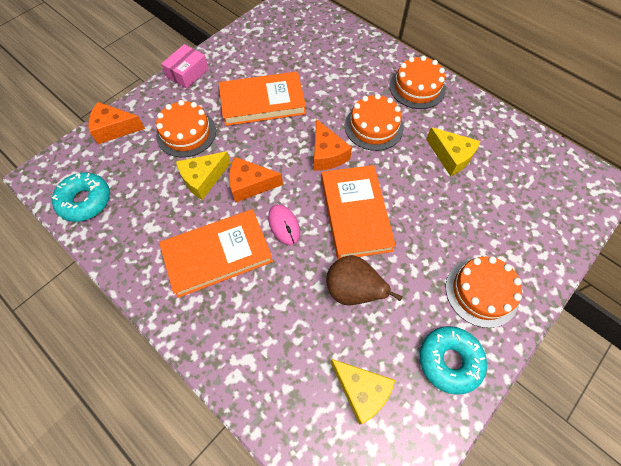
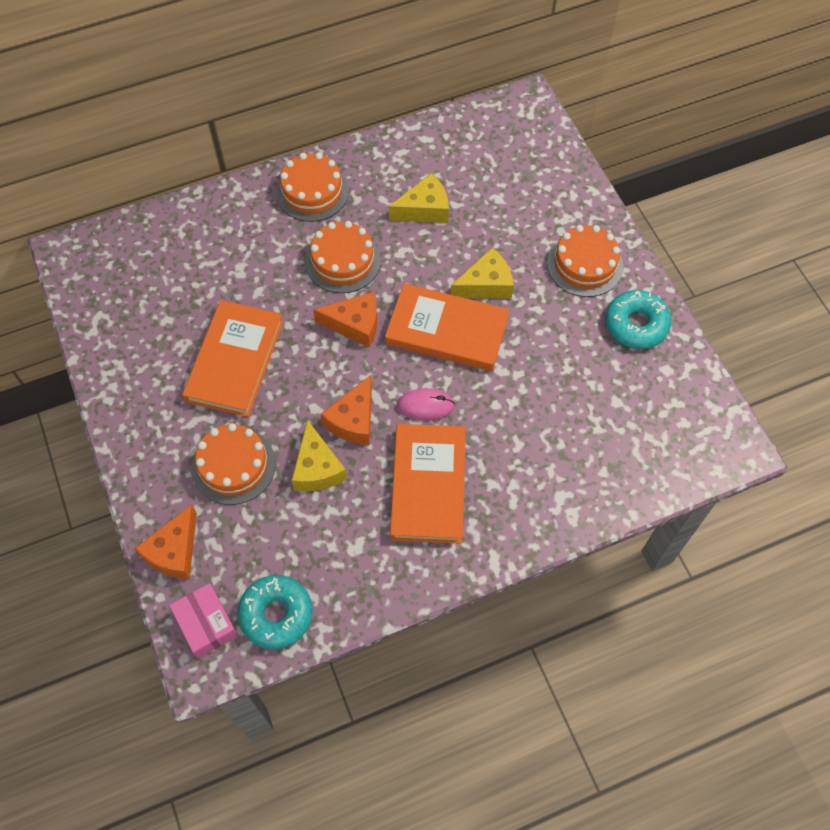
camera: 65 degrees left, 0 degrees up
pink box [161,44,209,89] -> pink box moved to [169,583,238,659]
brown pear [326,255,403,305] -> none
yellow cheese [330,359,395,425] -> yellow cheese moved to [451,247,514,299]

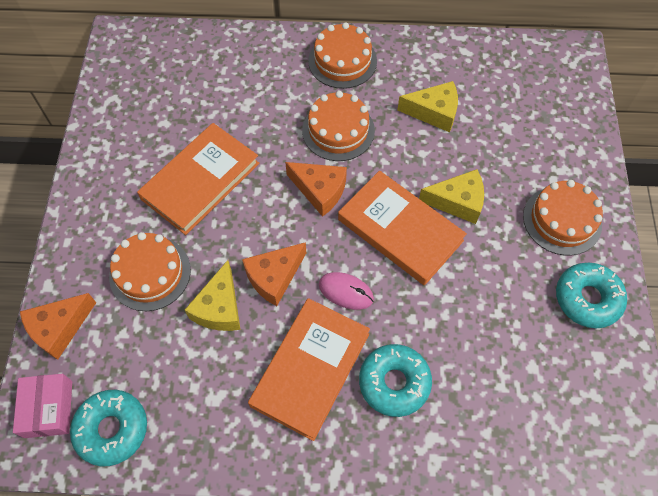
camera: 25 degrees right, 0 degrees up
none -> turquoise donut [359,344,432,417]

